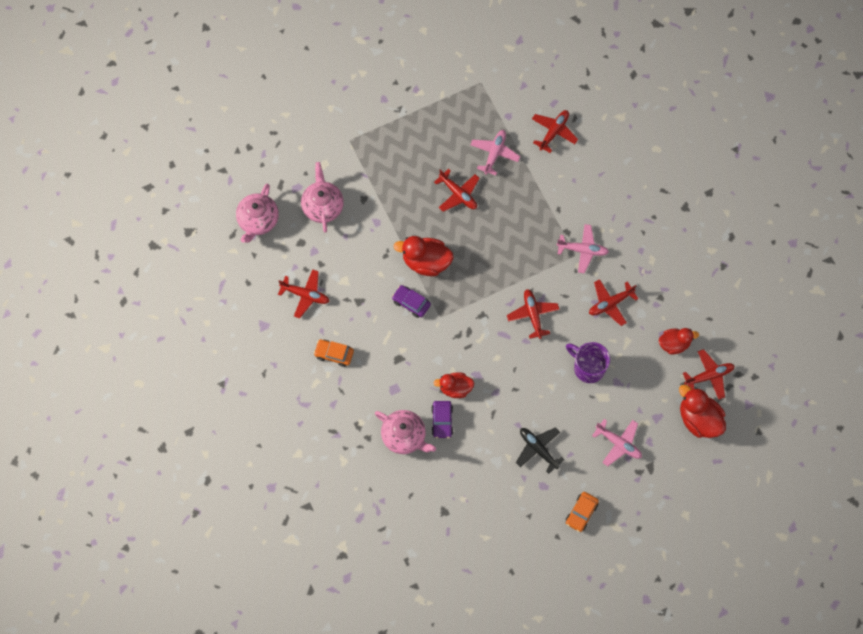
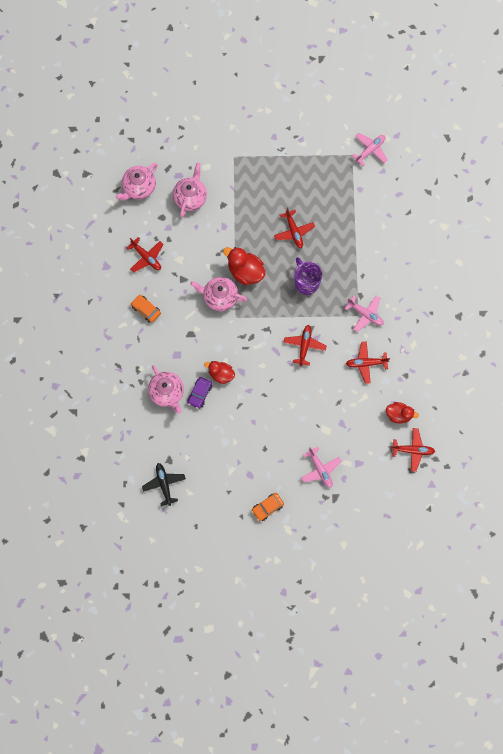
camera: 25 degrees right, 5 degrees up
purple car [392,285,431,318] -> pink teapot [190,277,247,311]
pink plane [470,130,520,176] -> pink plane moved to [351,133,388,166]
black plane [516,427,564,474] -> black plane moved to [142,463,186,506]
red plane [532,110,578,153] -> none
purple mug [566,342,610,383] -> purple mug moved to [295,257,322,295]
red duck [679,385,726,438] -> none

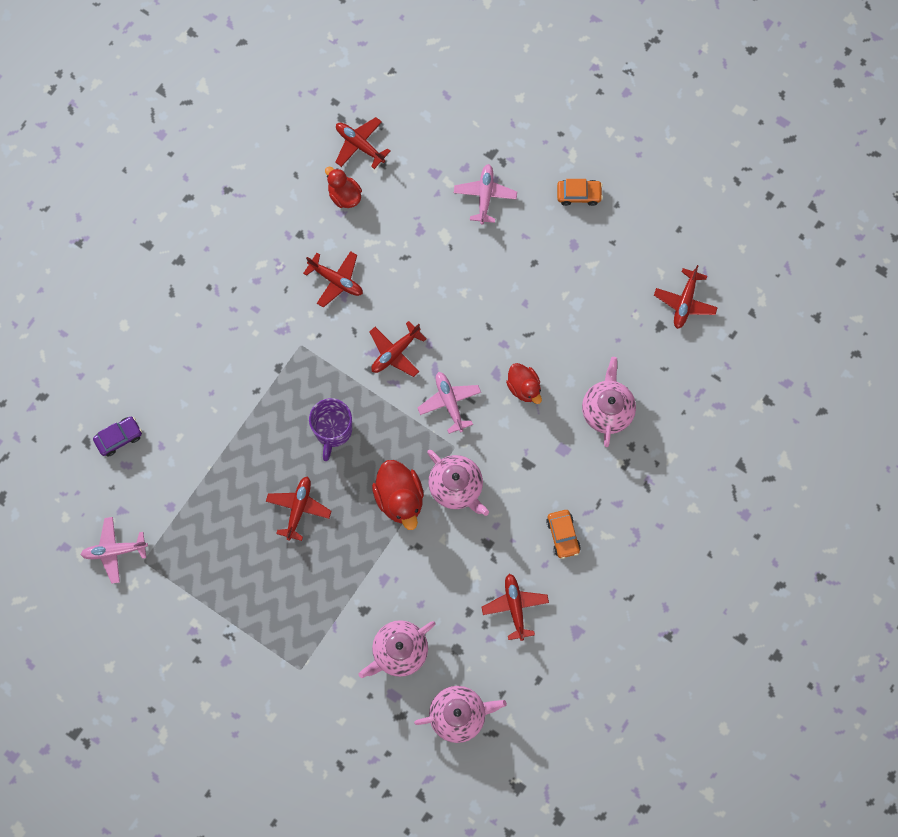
camera: 145 degrees left, 0 degrees up
black plane [142,463,186,506] -> red plane [654,265,718,329]
purple car [187,377,212,409] -> purple car moved to [93,417,142,456]
pink plane [345,296,384,332] -> pink plane moved to [418,372,481,434]

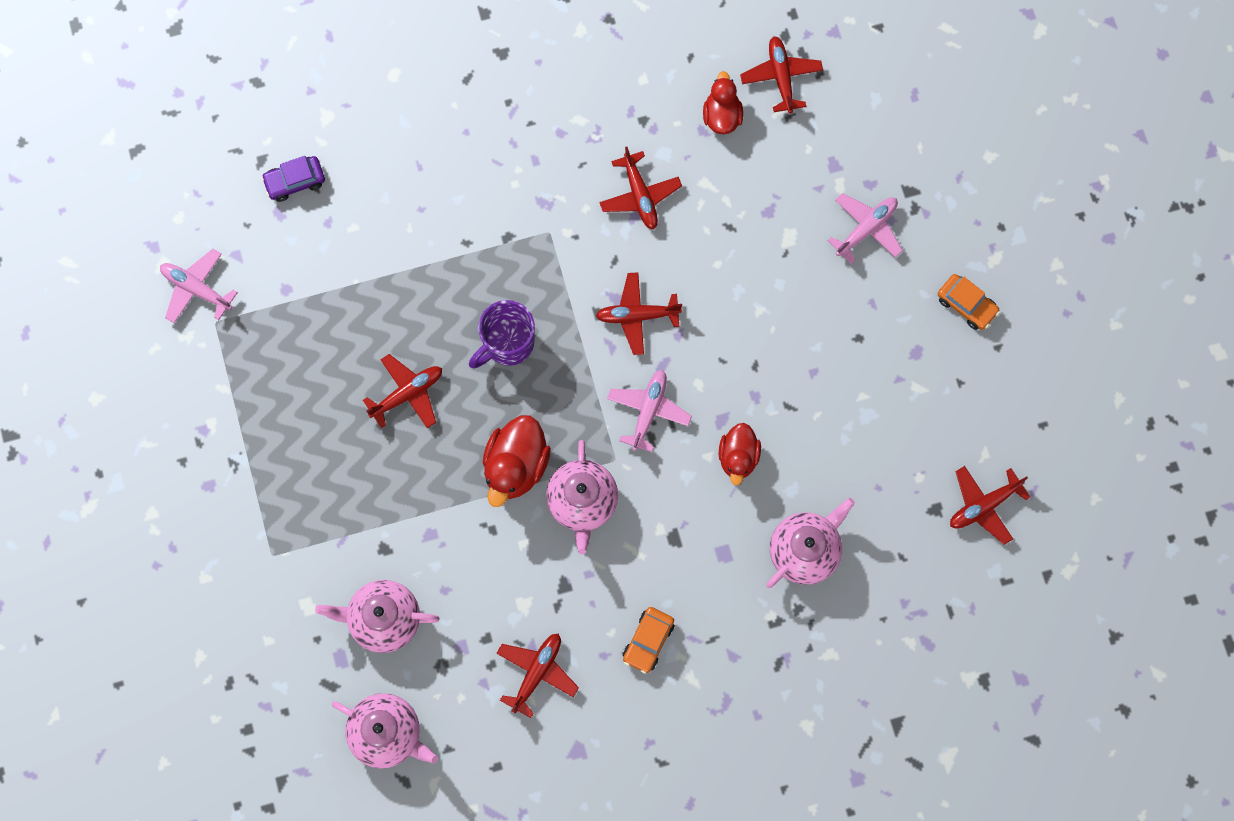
camera: 40 degrees right, 0 degrees up
purple car [93,417,142,456] -> purple car turned 150 degrees clockwise [261,156,325,202]

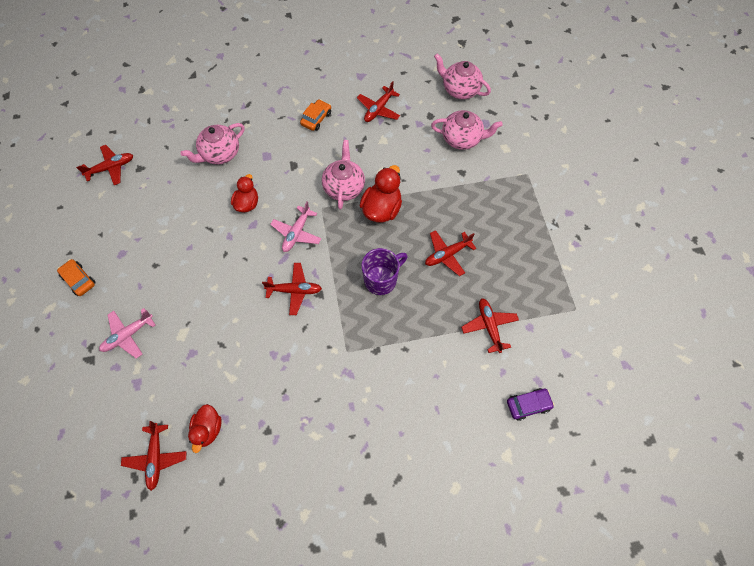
camera: 175 degrees left, 10 degrees down
pink plane [160,249,238,323] -> none
red plane [599,147,682,229] -> red plane moved to [461,298,519,353]

